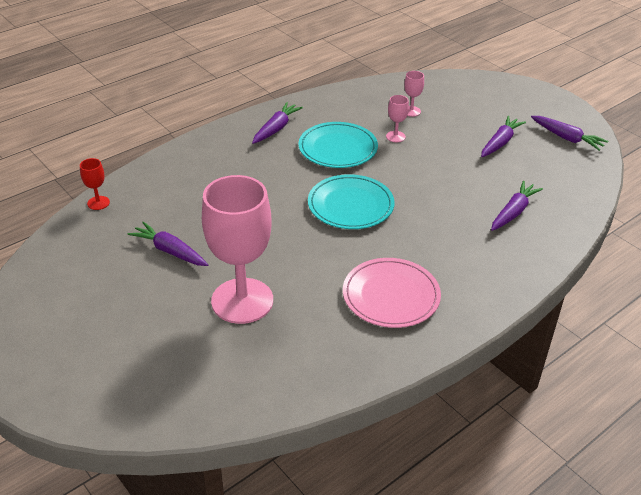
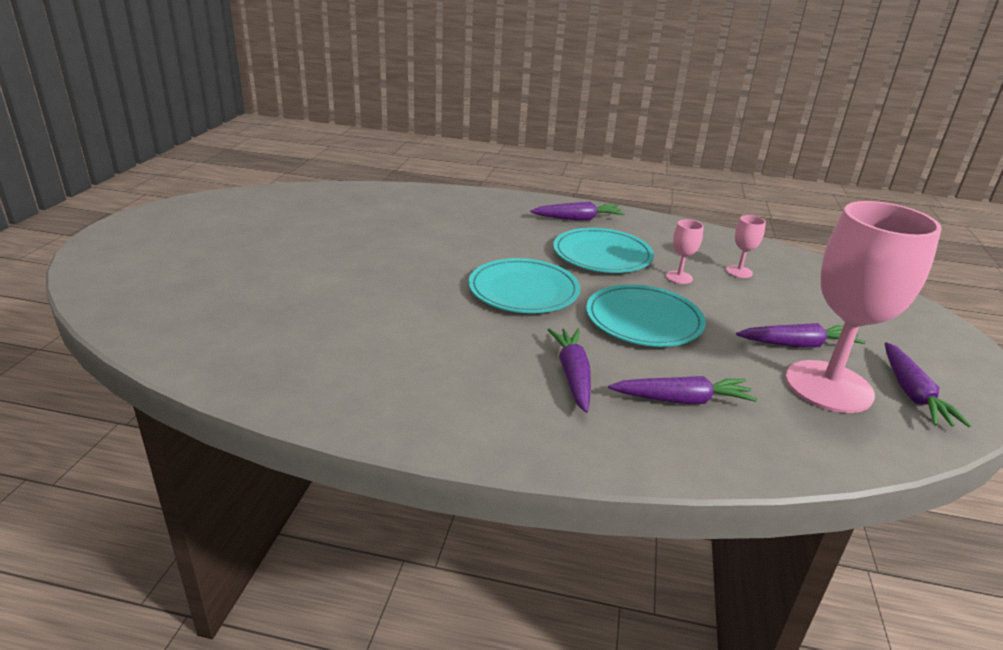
camera: 50 degrees right, 10 degrees down
red goblet [80,158,110,210] -> none
purple carrot [128,222,208,266] -> purple carrot moved to [548,329,591,413]
pink goblet [202,175,273,324] -> pink goblet moved to [785,201,942,413]
pink plate [343,258,441,328] -> none
none -> turquoise plate [586,284,706,347]

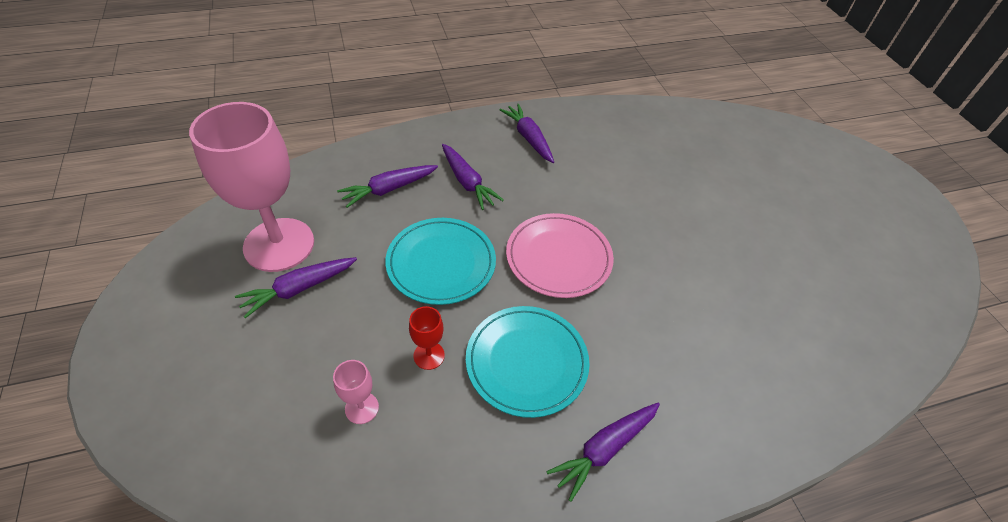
camera: 150 degrees right, 20 degrees up
turquoise plate [468,258,580,313] -> pink plate [506,213,614,298]
pink goblet [666,219,704,284] -> red goblet [409,306,445,370]
purple carrot [885,342,971,427] -> purple carrot moved to [499,104,554,163]

